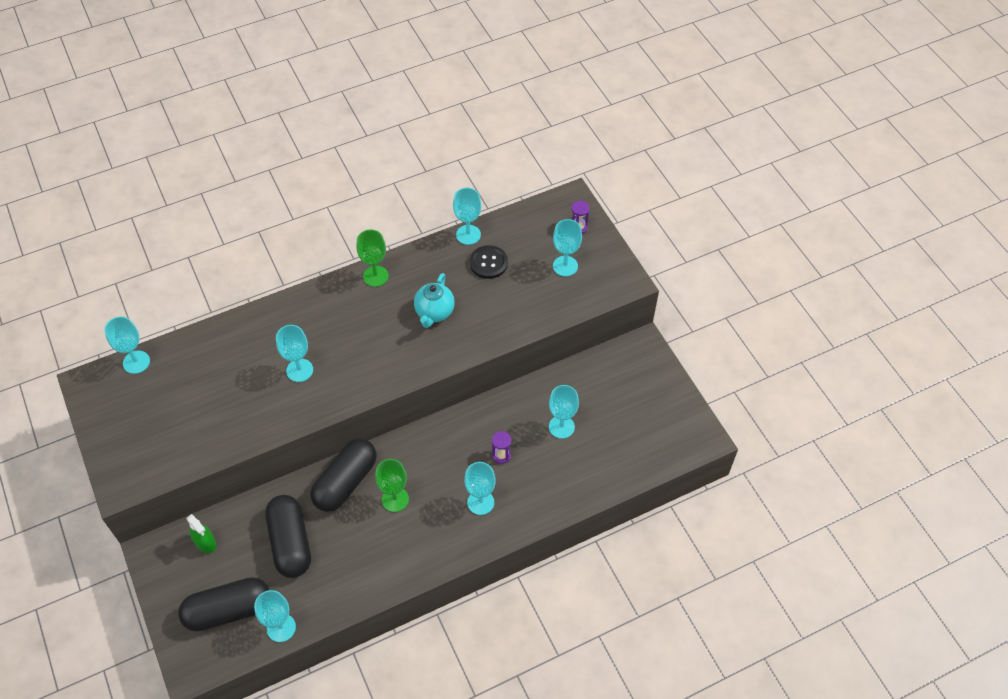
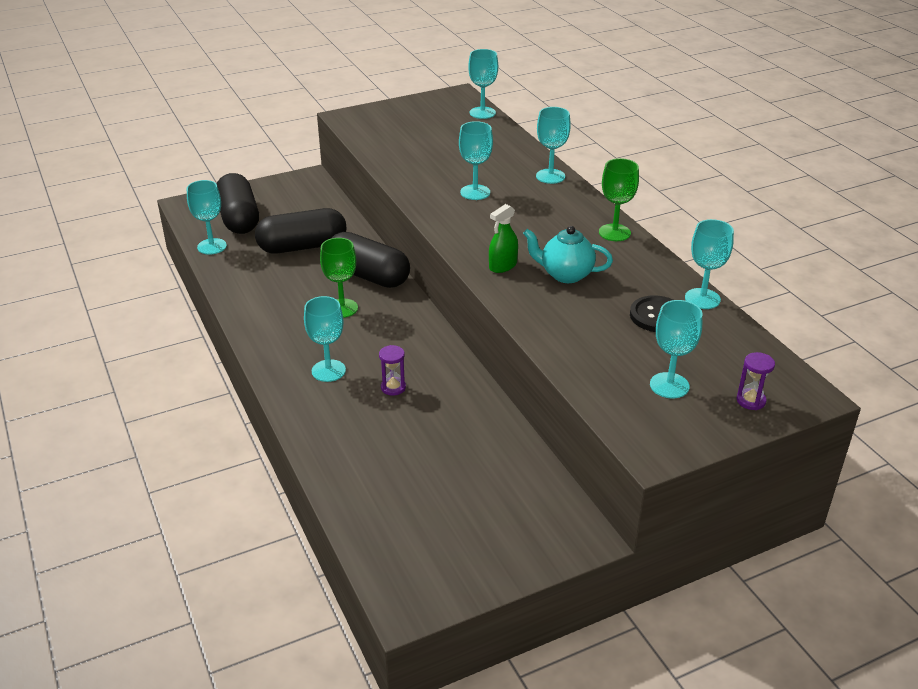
camera: 90 degrees right, 20 degrees down
green spray bottle [186,514,217,554] -> green spray bottle moved to [489,204,518,273]
turquoise goblet [549,385,579,439] -> turquoise goblet moved to [536,107,571,184]

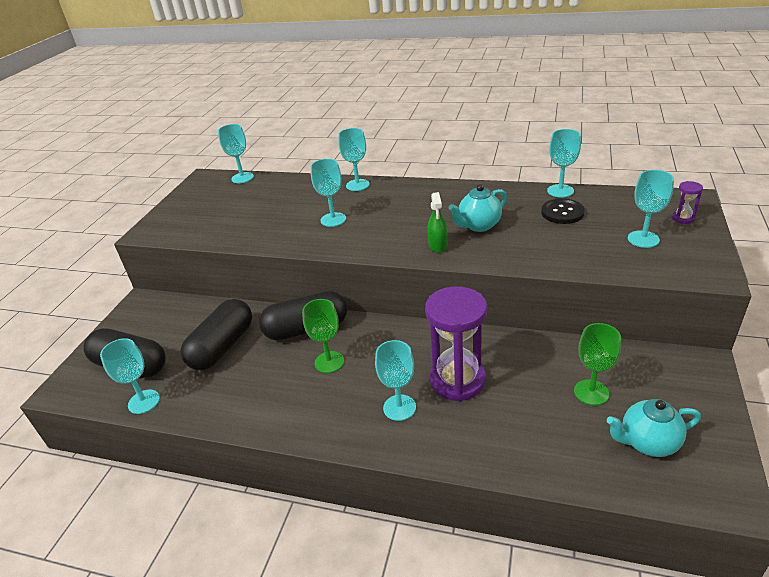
camera: 45 degrees left, 0 degrees up
purple hourglass [379,345,406,396] -> purple hourglass [425,286,487,402], size x2.42
green goblet [599,158,639,241] -> green goblet moved to [574,323,621,405]
none -> turquoise teapot [607,399,701,457]

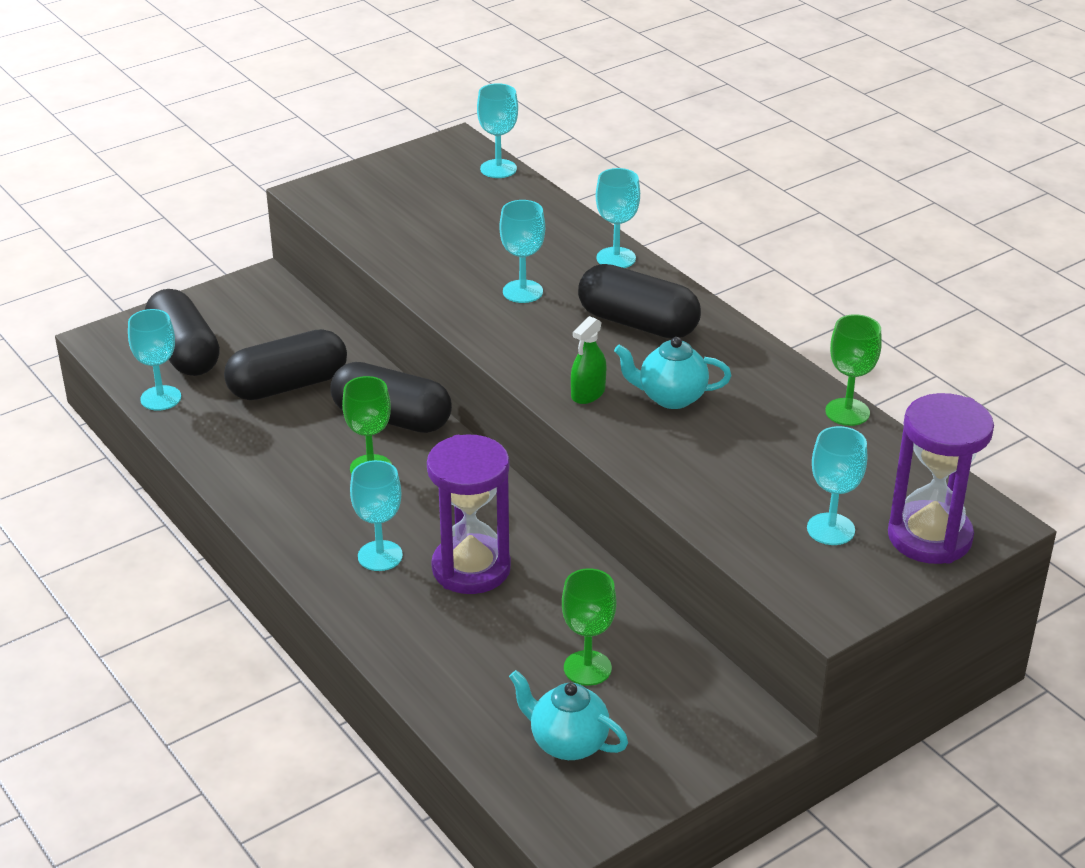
camera: 35 degrees right, 0 degrees up
black button [541,199,585,224] -> none
turquoise goblet [547,129,581,198] -> green goblet [825,314,882,426]
purple hourglass [672,181,703,224] -> purple hourglass [888,393,994,564], size x2.42
none -> black capsule [578,264,701,339]

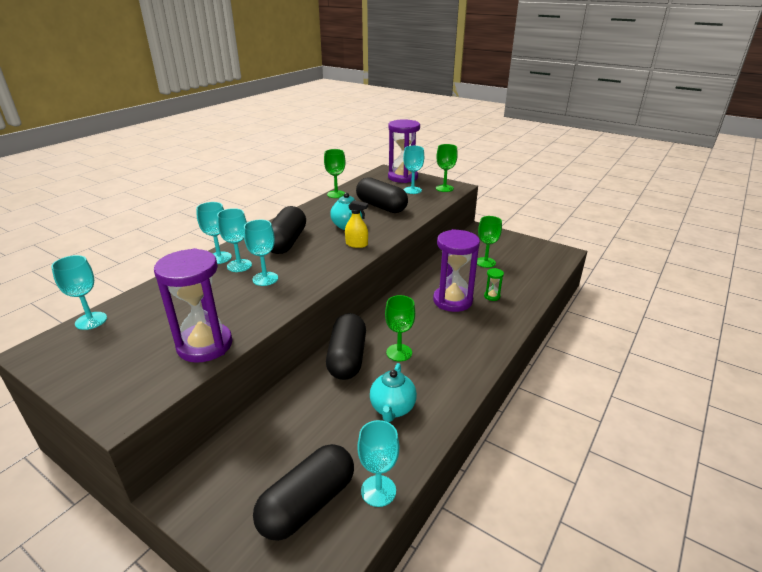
camera: 110 degrees left, 5 degrees down
black capsule [224,329,347,400] -> black capsule moved to [356,177,408,213]
turquoise goblet [350,460,403,571] -> turquoise goblet moved to [217,208,252,272]
turquoise teapot [509,670,628,760] -> turquoise teapot moved to [370,363,417,422]
green spray bottle [571,316,607,404] -> yellow spray bottle [345,200,368,248]
none -> purple hourglass [154,248,232,363]
none -> green goblet [436,144,458,192]
none -> green hourglass [484,268,504,301]

